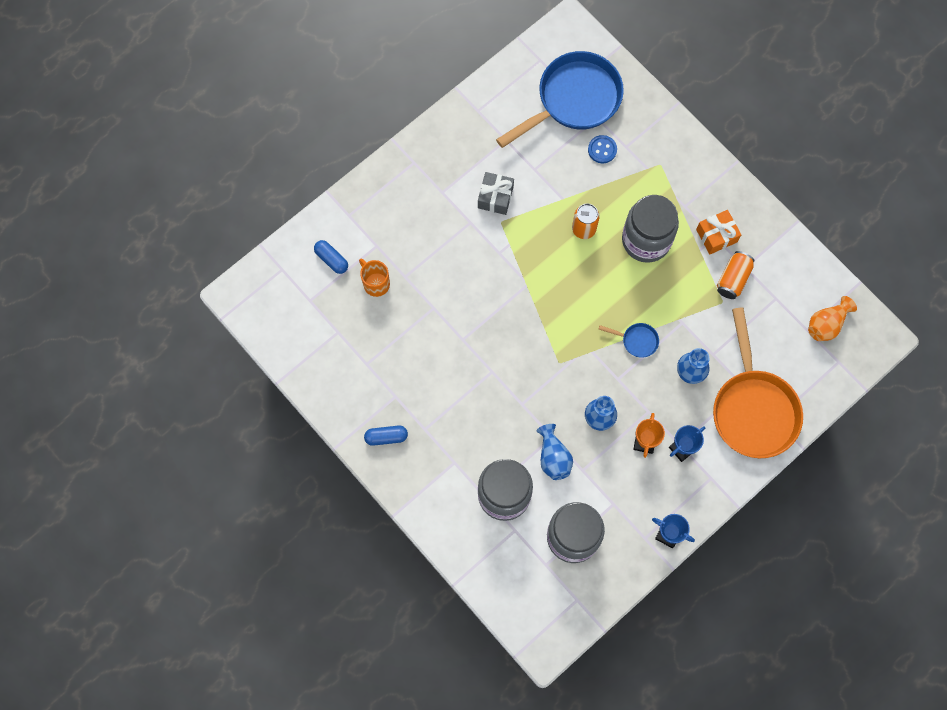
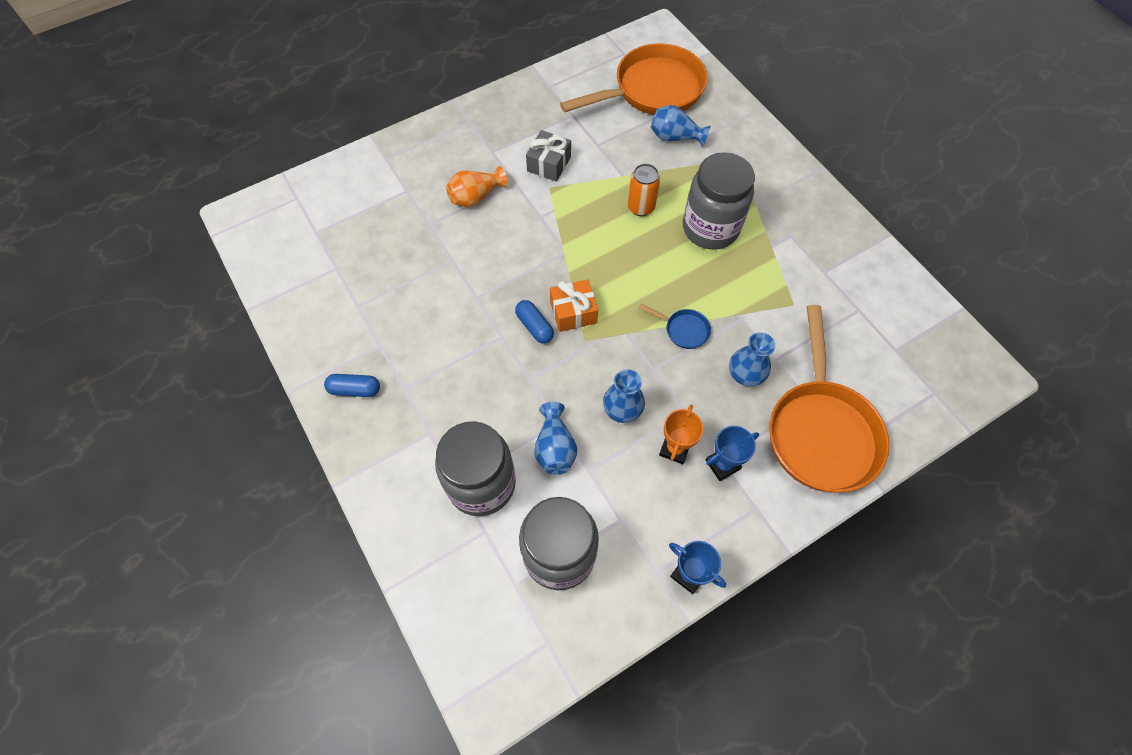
camera: 10 degrees right, 10 degrees down
blue capsule [314,240,348,274] -> blue capsule moved to [515,300,554,343]
orange mug [359,258,390,297] -> none
blue pan [496,51,624,148] -> orange pan [560,43,707,115]
blue button [588,135,617,163] -> blue vase [650,105,710,147]
orange gift [696,210,741,255] -> orange gift moved to [550,279,598,332]
orange can [717,251,754,299] -> none
orange vase [808,296,857,341] -> orange vase moved to [446,166,508,208]

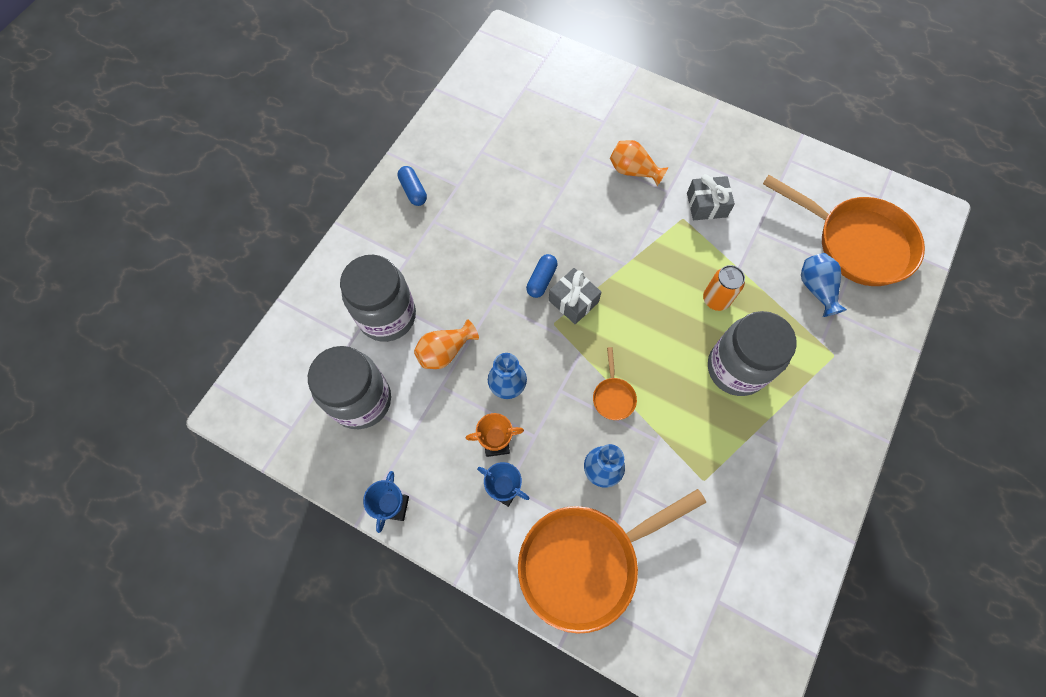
camera: 60 degrees right, 5 degrees up
blue vase [534,402,577,475] -> orange vase [414,319,479,369]
orange gift [550,279,598,332] -> grey gift [549,268,602,324]
blue pan [639,304,711,349] -> orange pan [593,347,637,420]

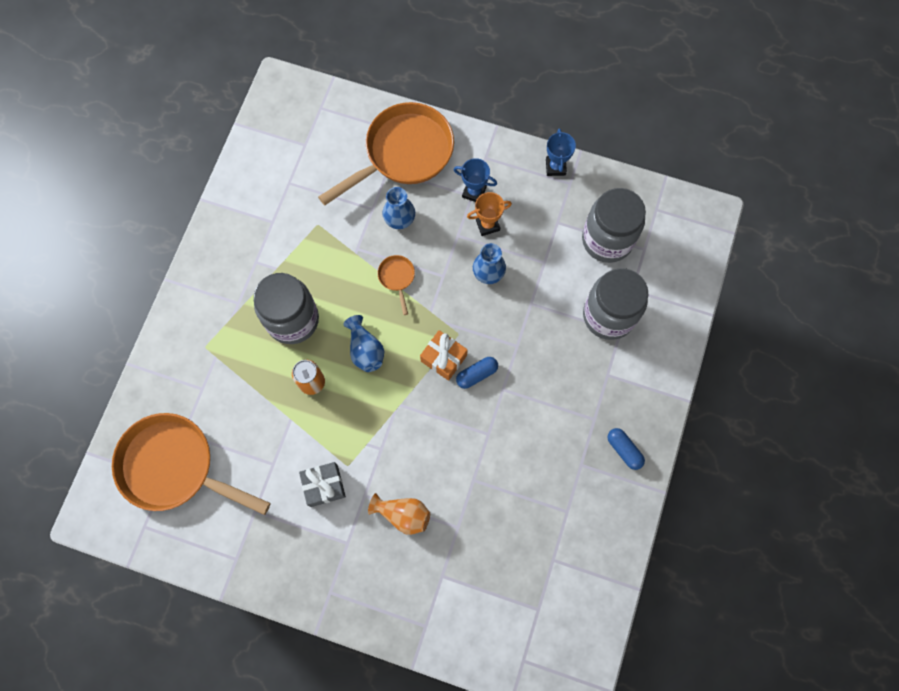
camera: 170 degrees right, 5 degrees up
orange vase [414,319,479,369] -> none
blue capsule [526,254,558,298] -> blue capsule turned 45 degrees clockwise [456,357,498,389]
grey gift [549,268,602,324] -> orange gift [420,330,468,381]
blue vase [801,253,847,317] -> blue vase moved to [343,315,384,372]

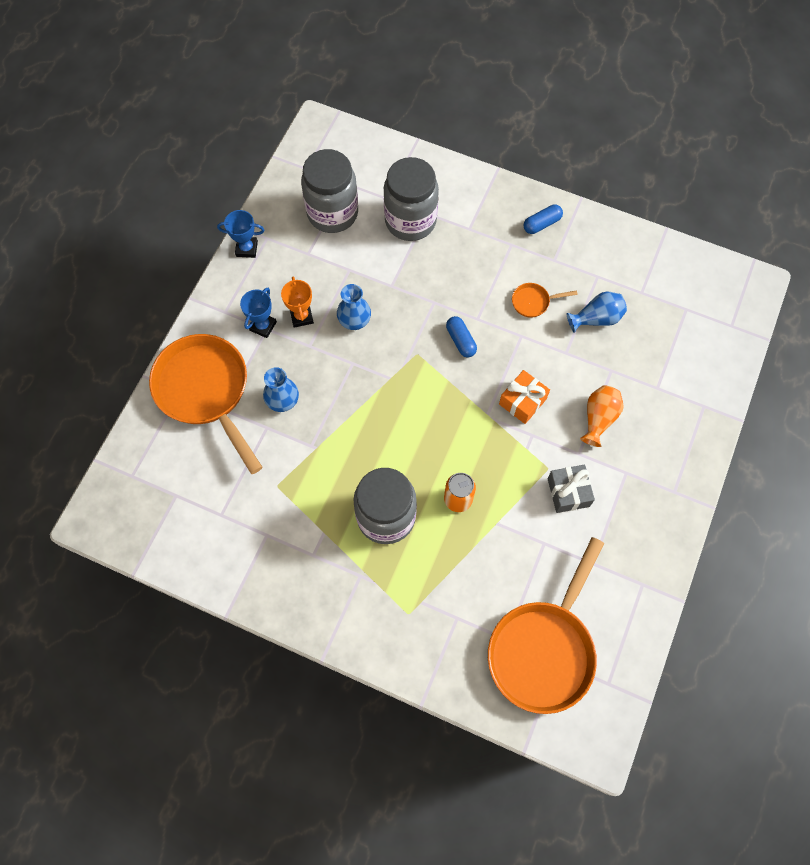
camera: 85 degrees left, 5 degrees down
blue vase [343,315,384,372] -> blue vase moved to [567,291,627,333]
orange pan [377,255,415,315] -> orange pan moved to [512,283,578,318]
orange gift [420,330,468,381] -> orange gift moved to [499,370,550,424]

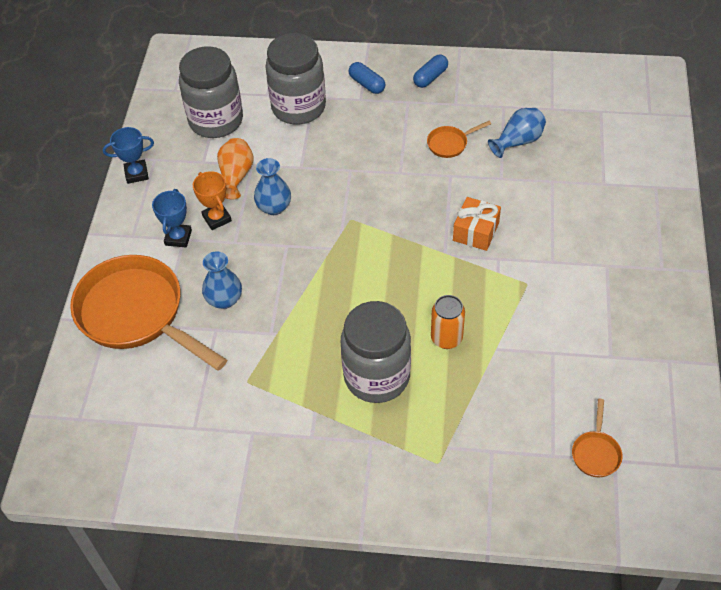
camera: 15 degrees left, 15 degrees down
blue capsule [446,316,477,357] -> blue capsule moved to [349,62,385,94]
orange pan [488,537,604,714] -> orange pan [572,399,623,477], size x0.41
grey gift [547,465,595,513] -> none
orange vase [580,385,624,447] -> orange vase moved to [217,138,253,200]

